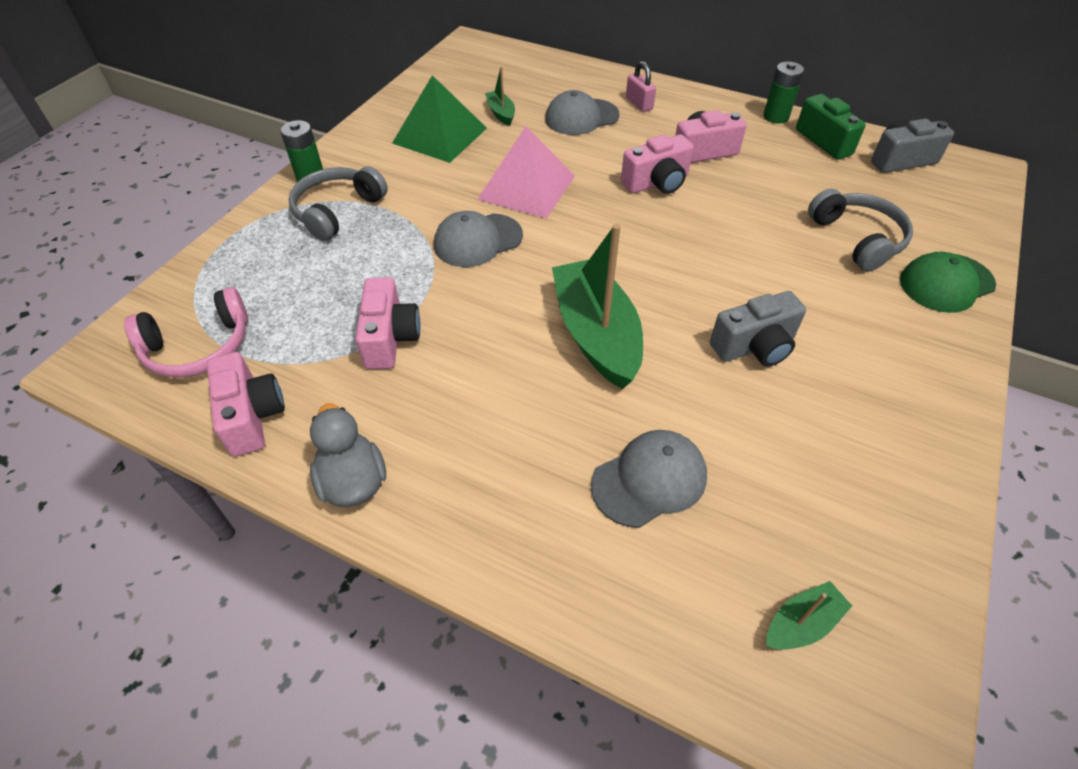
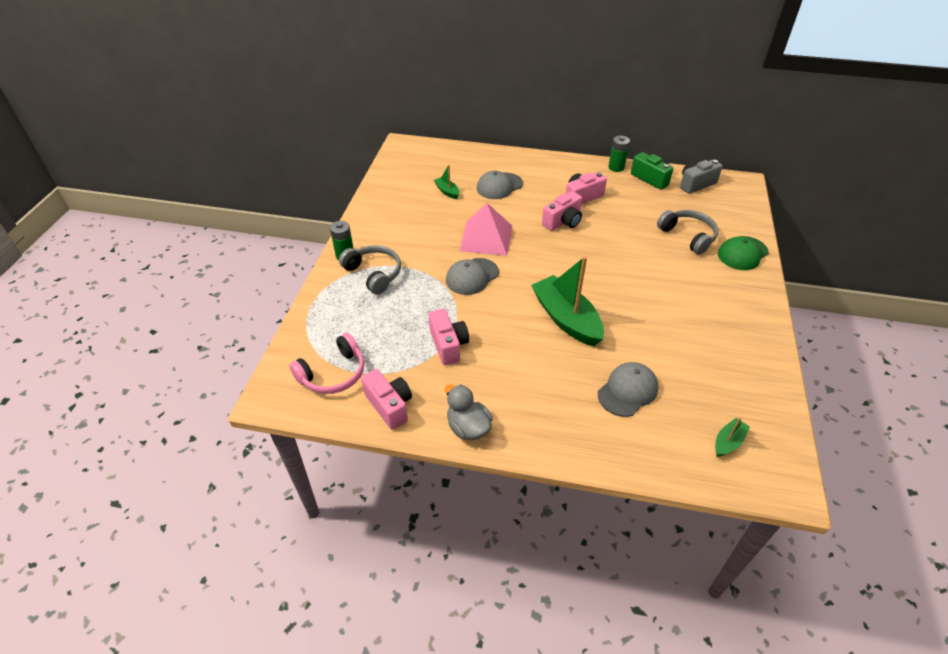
camera: 15 degrees left, 5 degrees down
grey headphones [288,166,388,241] -> grey headphones turned 120 degrees clockwise [339,245,401,294]
green pyramid [392,75,487,163] -> none
pink padlock [626,61,656,112] -> none
grey camera [710,291,806,367] -> none

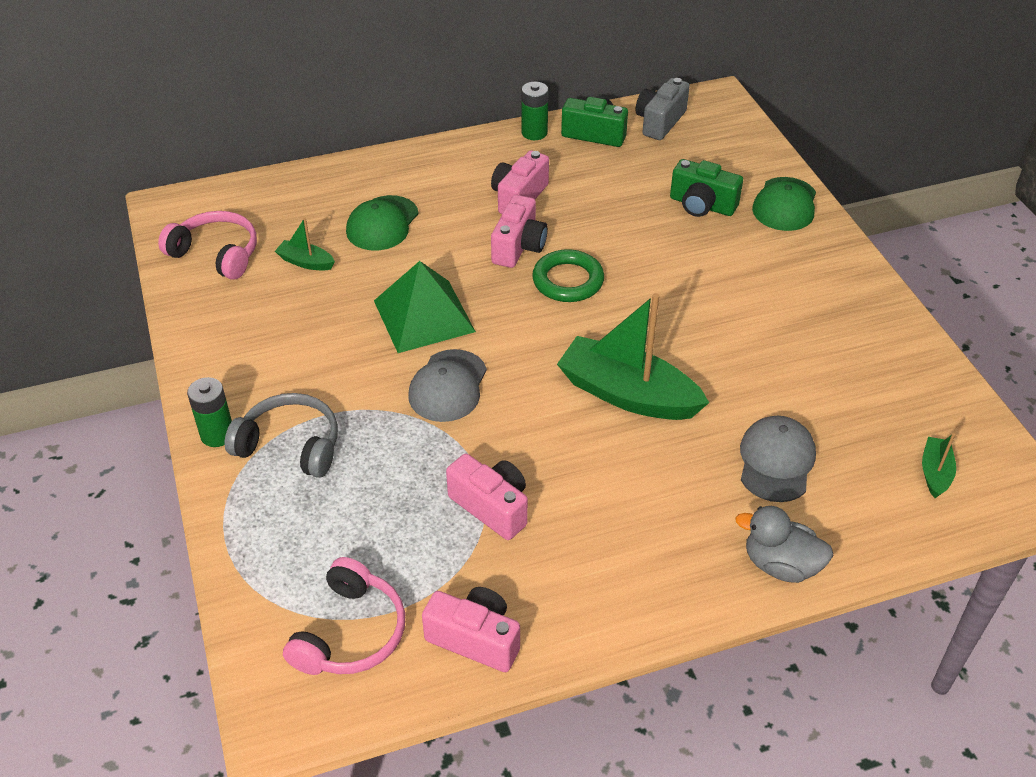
camera: 30 degrees left, 0 degrees up
grey duck [445,385,493,440] -> grey duck moved to [735,506,833,583]
pink pyramid [459,203,512,256] -> green pyramid [374,261,476,353]
grey cap [477,171,523,199] -> green cap [346,195,419,250]
grey headphones [657,210,718,255] -> green camera [670,159,743,217]
none -> pink headphones [158,211,257,280]
none -> green ring [532,249,604,302]

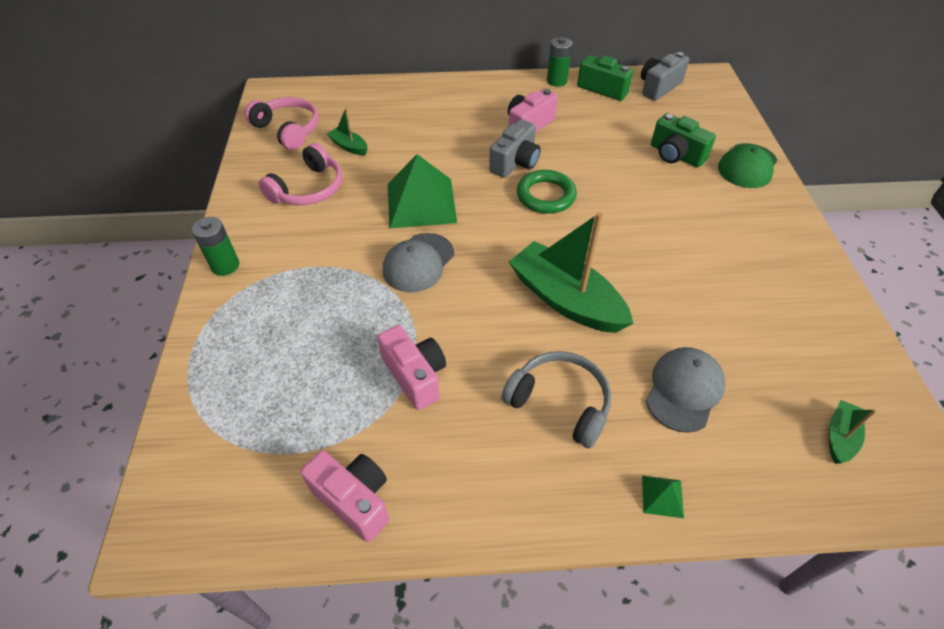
camera: 15 degrees right, 5 degrees up
grey headphones [225,393,338,478] -> grey headphones moved to [501,351,611,448]
pink headphones [283,557,405,675] -> pink headphones moved to [259,143,342,205]
green cap [346,195,419,250] -> none
pink camera [491,195,548,268] -> grey camera [489,119,540,178]
grey duck [735,506,833,583] -> green pyramid [642,476,684,518]

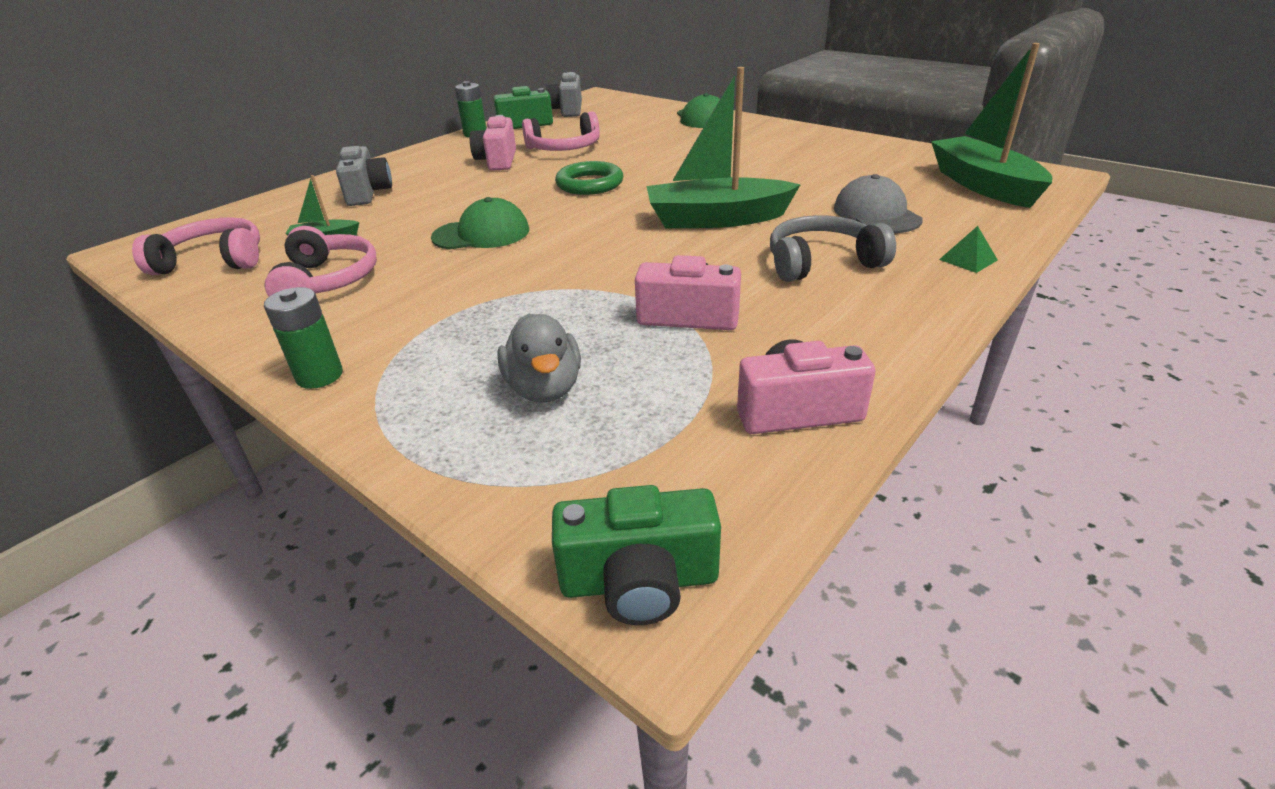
camera: 45 degrees left, 15 degrees down
grey cap [383,233,454,293] -> none
green pyramid [388,154,457,228] -> green cap [431,197,529,250]
grey camera [489,119,540,178] -> grey camera moved to [336,146,392,206]
green camera [651,113,716,167] -> green camera moved to [552,485,721,625]
green boat [829,400,877,464] -> green boat [931,43,1052,208], size x2.18
none -> grey duck [497,314,581,403]
none -> pink headphones [522,111,600,151]

